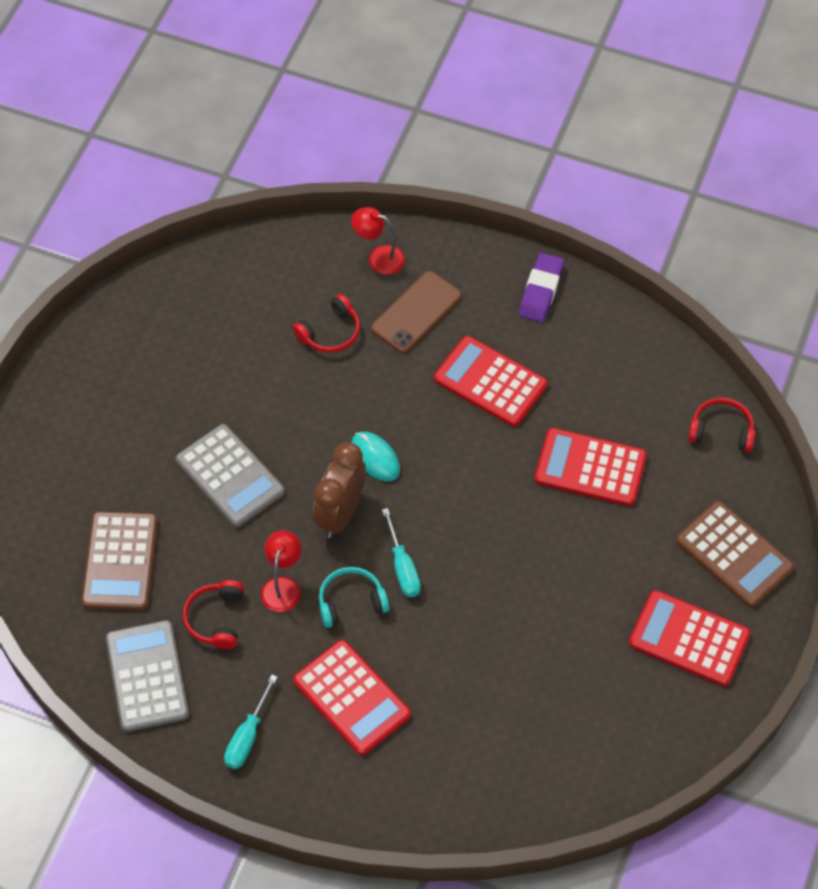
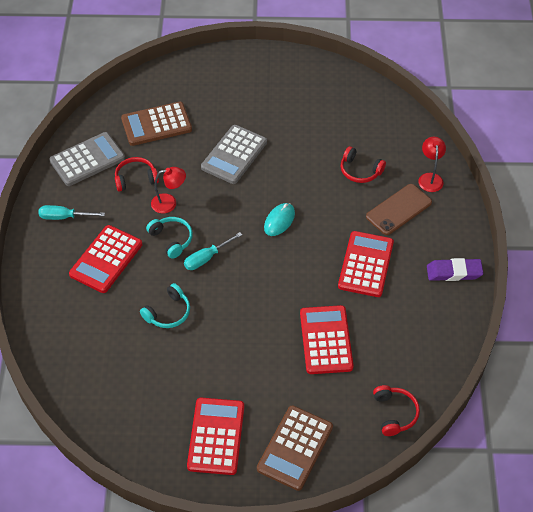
camera: 70 degrees right, 5 degrees down
brown clock [313,442,366,538] -> none
brown phone [371,271,462,353] -> brown phone turned 60 degrees counterclockwise [366,184,432,235]
none -> turquoise headphones [140,283,190,328]

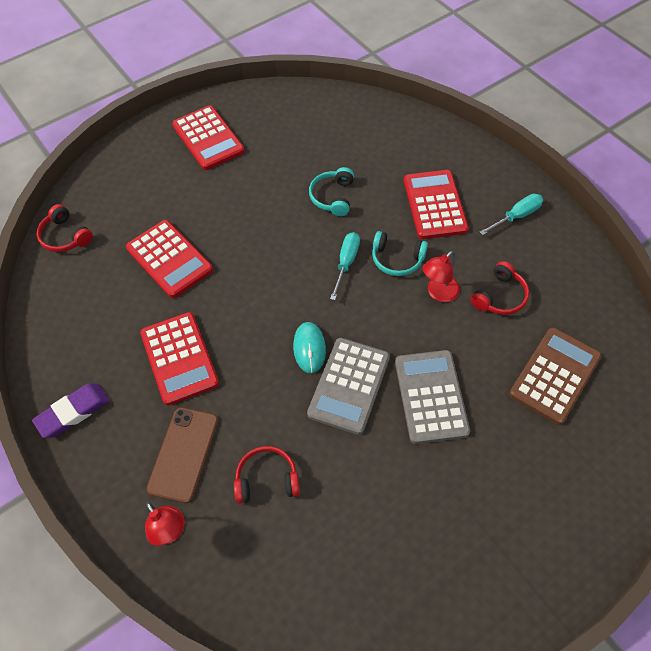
camera: 145 degrees right, 5 degrees up
grey calculator [49,132,125,186] -> grey calculator moved to [307,338,390,435]
brown calculator [257,405,333,491] -> none

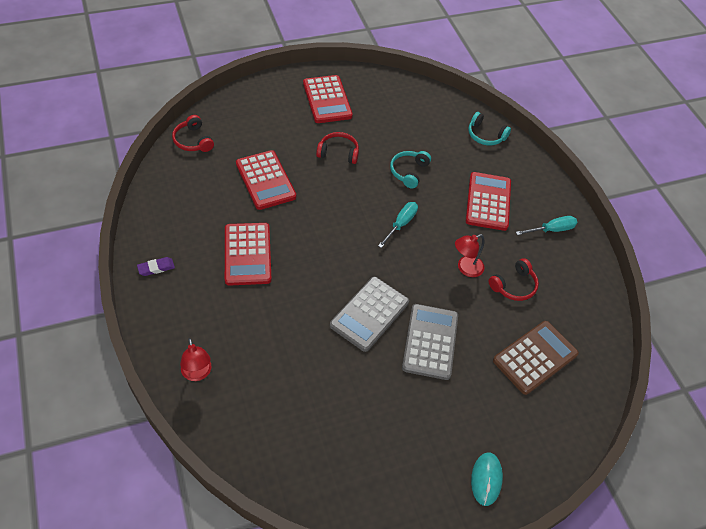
camera: 10 degrees right, 5 degrees down
purple eraser [32,383,110,438] -> purple eraser [137,257,175,276], size x0.62
brown phone [147,407,218,503] -> none
red headphones [234,446,300,504] -> red headphones moved to [316,132,359,164]
turquoise mouse [293,322,326,373] -> turquoise mouse moved to [471,453,503,506]
turquoise headphones [372,231,428,276] -> turquoise headphones moved to [468,112,511,145]

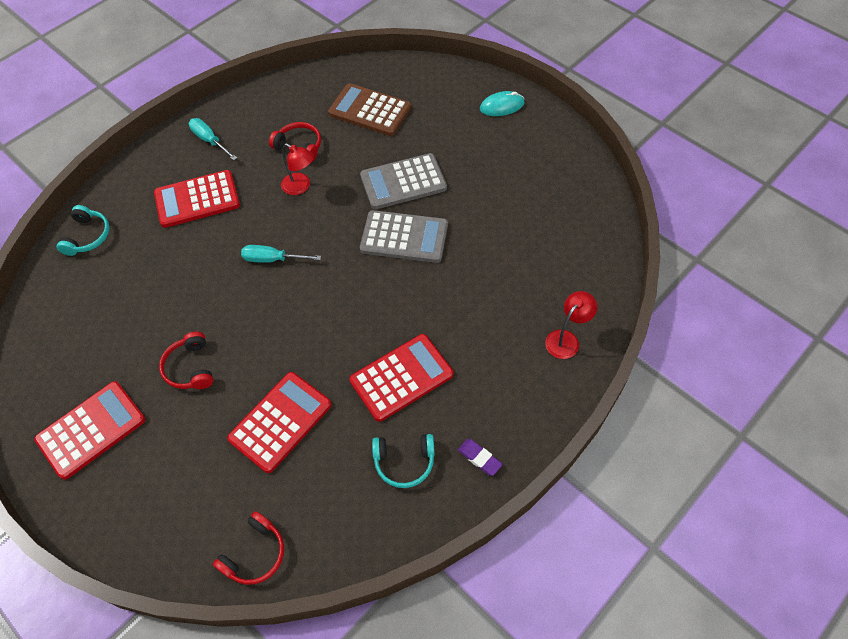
camera: 110 degrees left, 5 degrees up
turquoise headphones [390,151,431,189] -> turquoise headphones moved to [372,434,435,488]

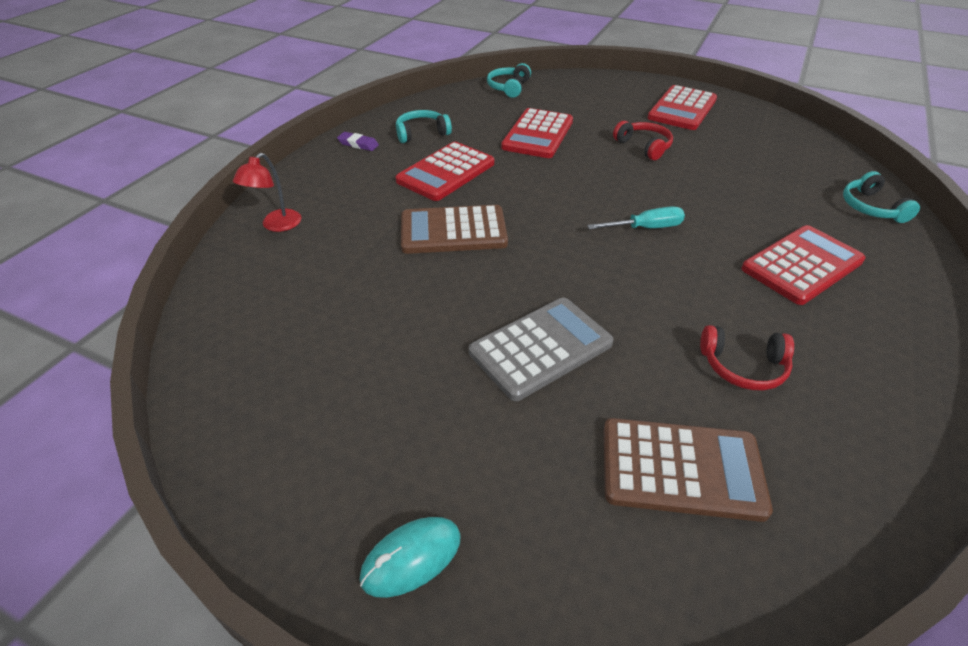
camera: 160 degrees right, 15 degrees down
turquoise screwdriver [189,118,237,160] -> none
red headphones [213,511,284,585] -> turquoise headphones [487,63,531,98]
red lamp [281,143,314,195] -> none
grey calculator [360,210,448,263] -> none
none -> brown calculator [401,205,508,254]

